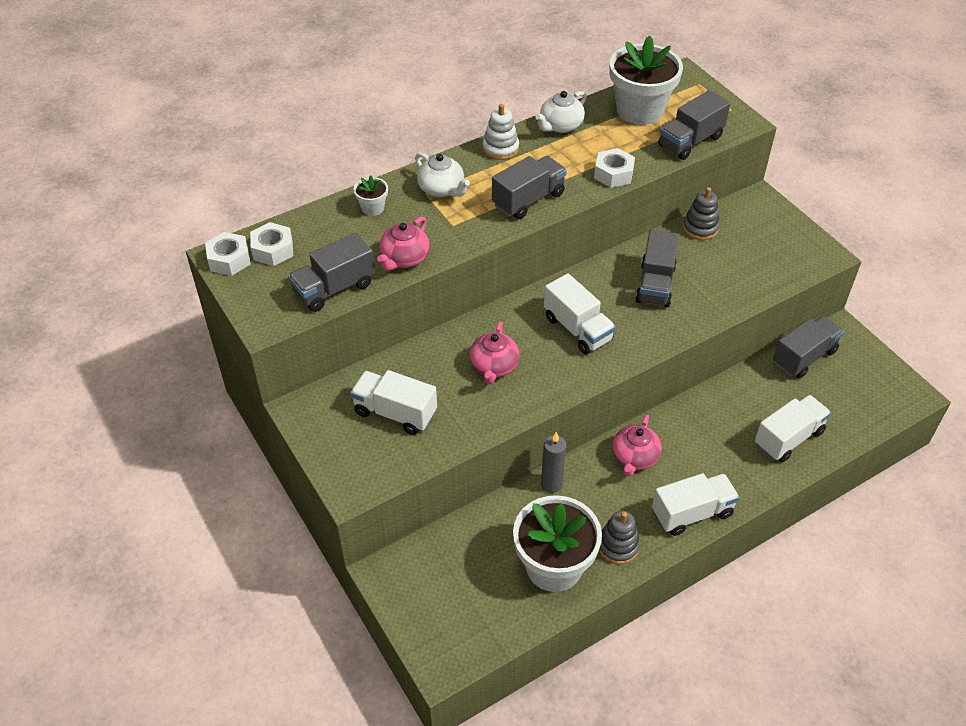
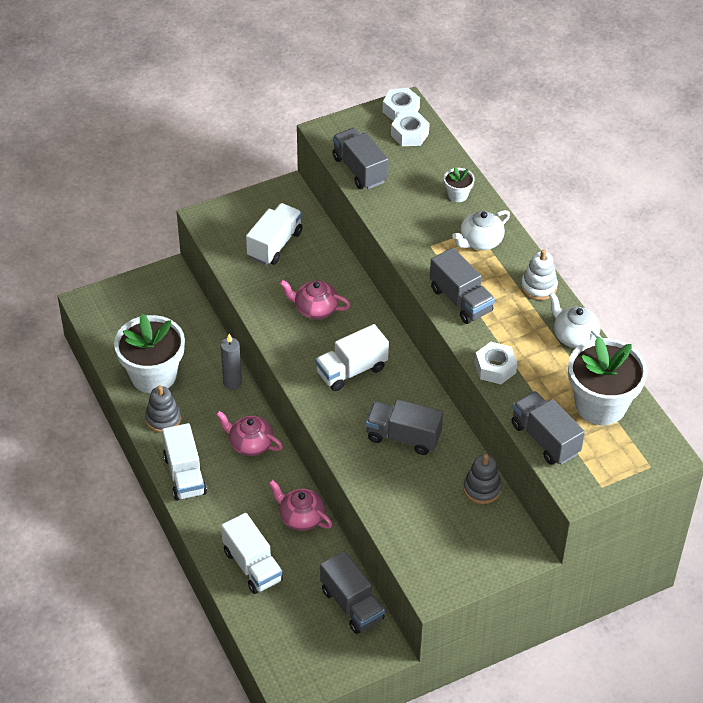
camera: 95 degrees right, 0 degrees up
pink teapot [377,217,430,271] -> pink teapot moved to [269,480,332,531]

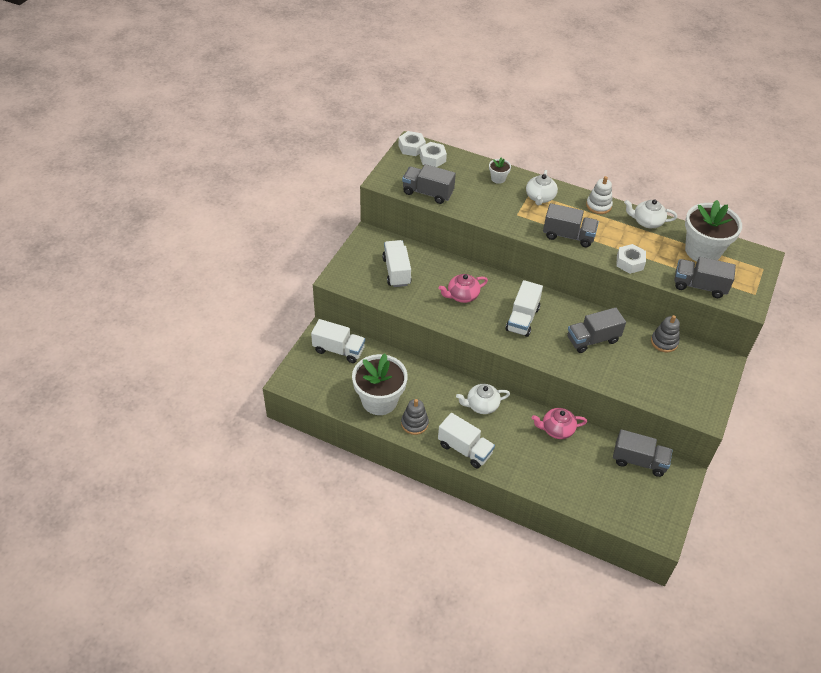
camera: 40 degrees left, 0 degrees up
pink teapot [216,411,283,456] -> white teapot [456,384,510,414]
grey candle [220,334,242,390] -> none
white truck [221,513,283,594] -> white truck moved to [311,319,365,363]

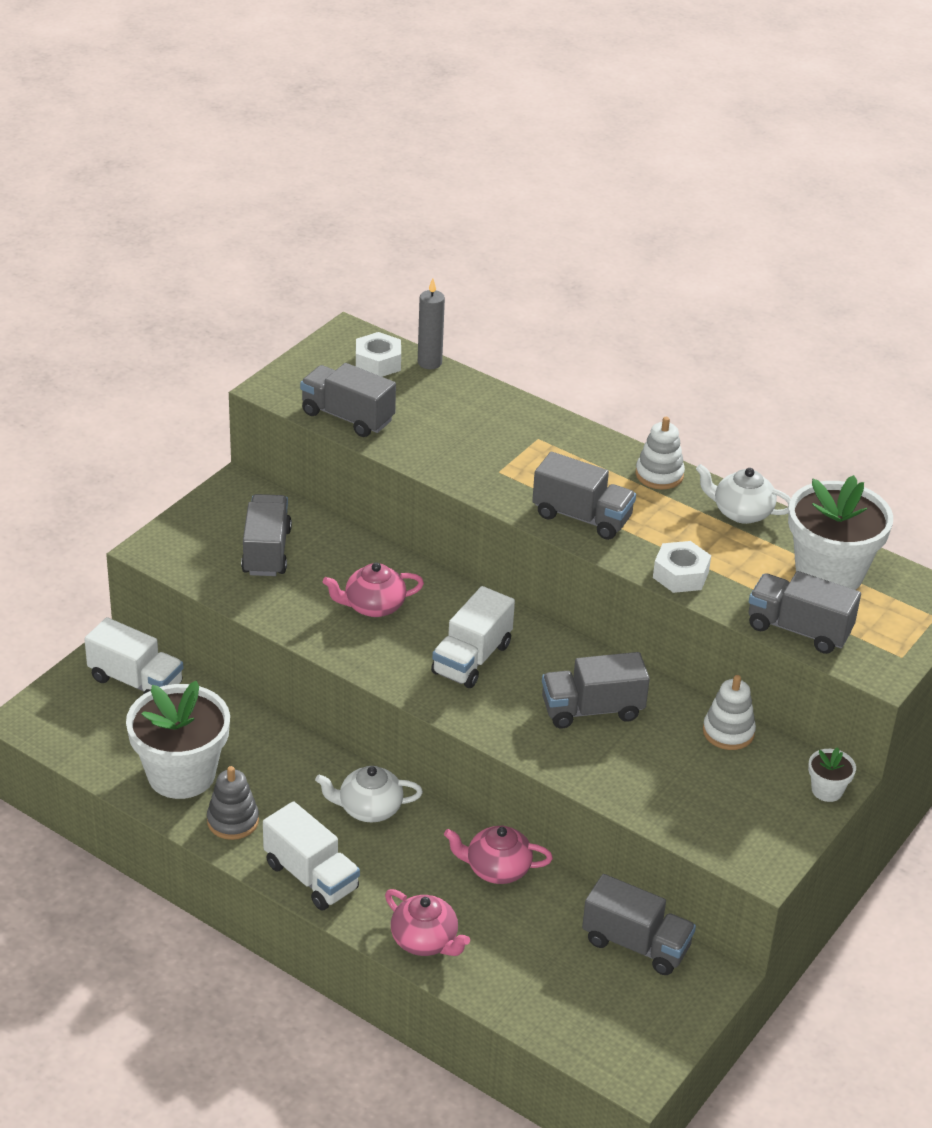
camera: 10 degrees right, 10 degrees down
white truck [382,240,412,287] -> grey truck [241,494,292,576]
white nut [398,131,426,156] -> none
white flower pot [489,157,511,184] -> white flower pot moved to [808,747,856,802]
white teapot [526,170,558,205] -> none
grey stacking toy [651,315,680,352] -> white stacking toy [703,675,756,750]
none -> pink teapot [385,889,470,956]
none -> grey candle [418,278,445,369]

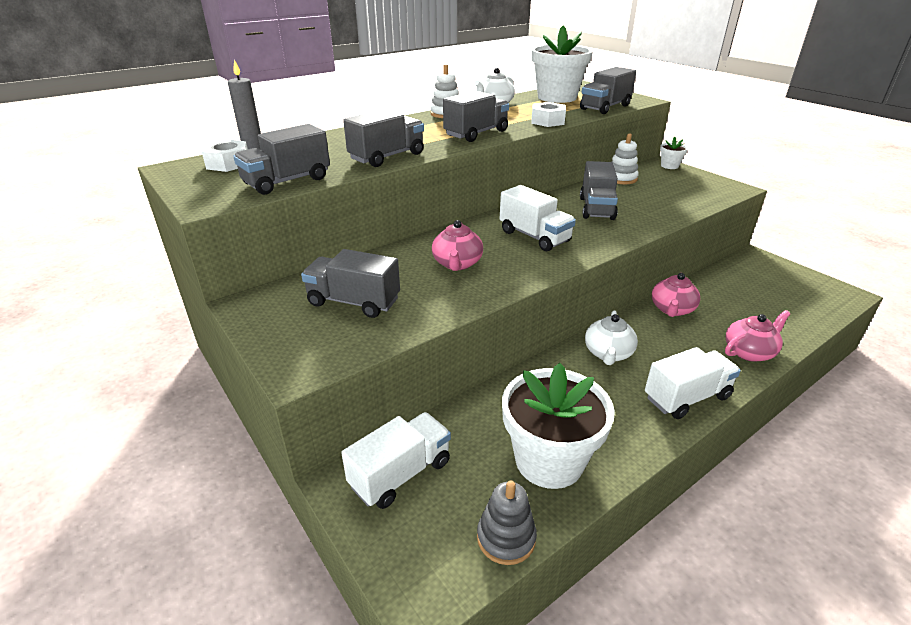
camera: 70 degrees left, 5 degrees down
grey stacking toy [207,766,259,840] -> grey stacking toy moved to [477,481,537,565]
grey truck [582,874,696,975] -> grey truck moved to [343,109,424,167]

